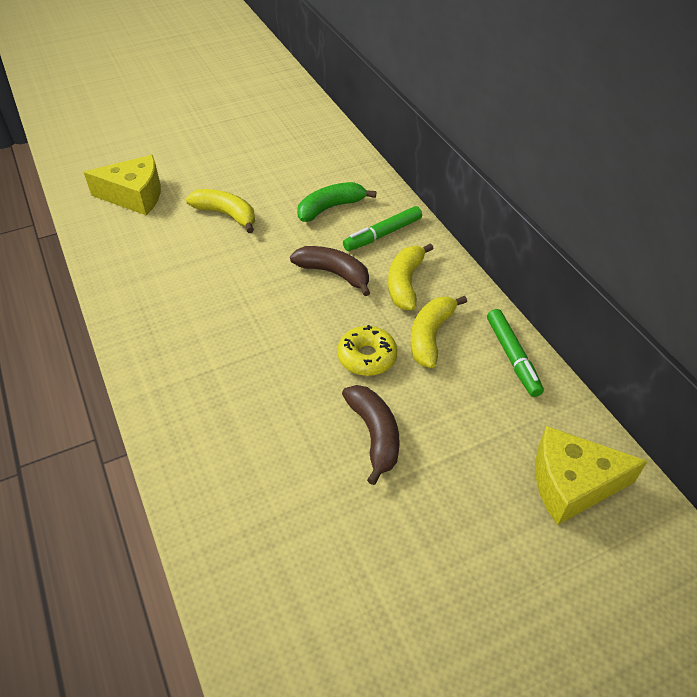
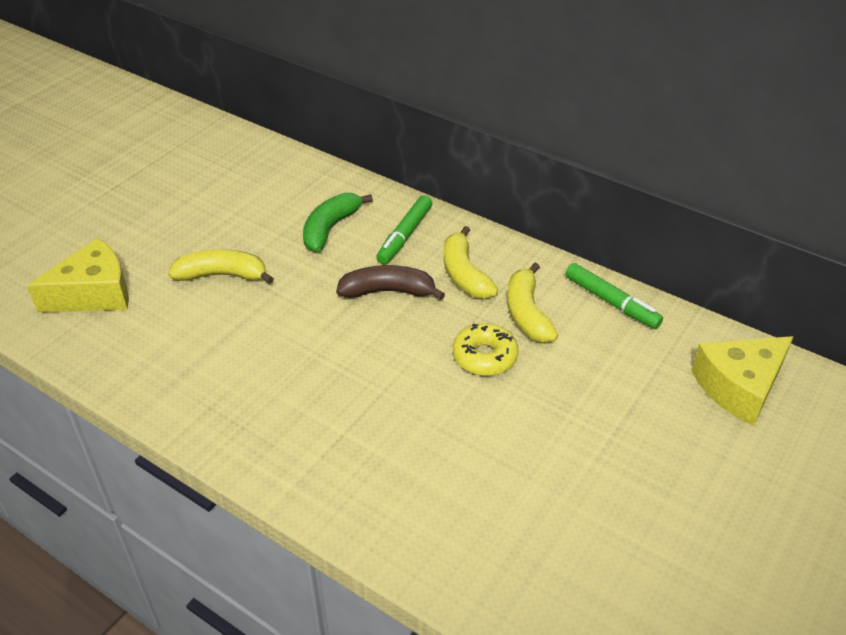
camera: 30 degrees left, 5 degrees down
brown banana [342,385,399,485] -> none

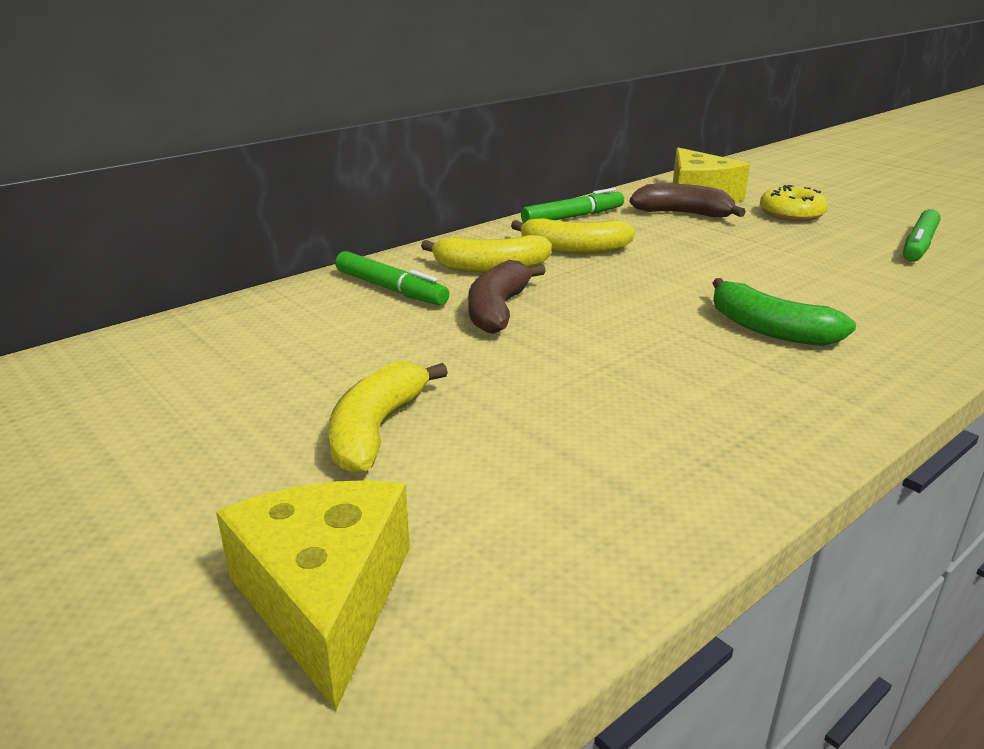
camera: 75 degrees left, 15 degrees down
green banana [303,193,373,252] -> green banana moved to [713,278,856,346]
yellow donut [453,323,518,376] -> yellow donut moved to [760,185,828,221]
none -> brown banana [630,183,746,217]
none -> green marker [903,209,941,262]

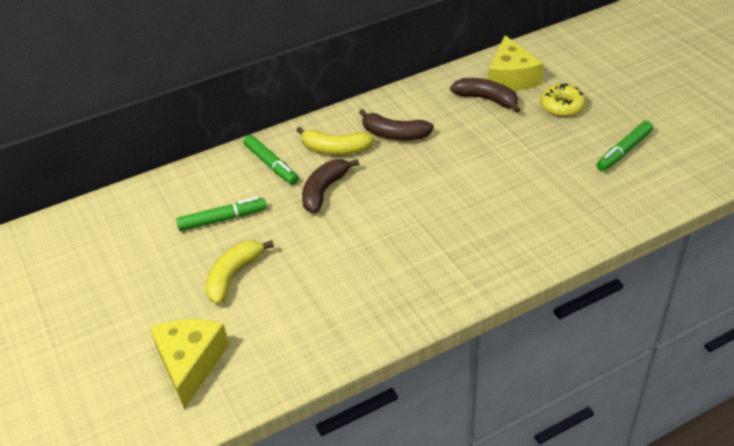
camera: 15 degrees right, 15 degrees up
yellow banana [511,218,635,254] -> brown banana [359,109,434,140]
green marker [521,188,624,223] -> green marker moved to [176,197,267,231]
green banana [713,278,856,346] -> none

